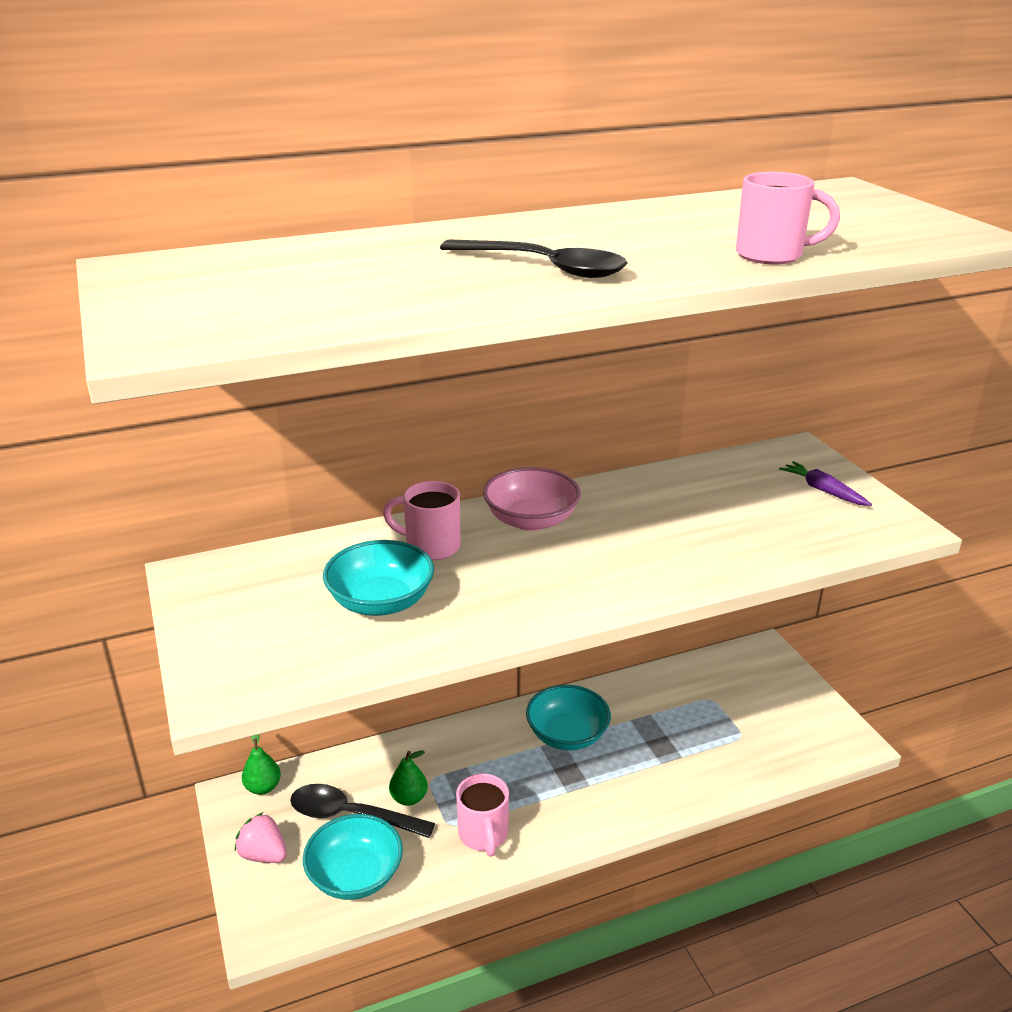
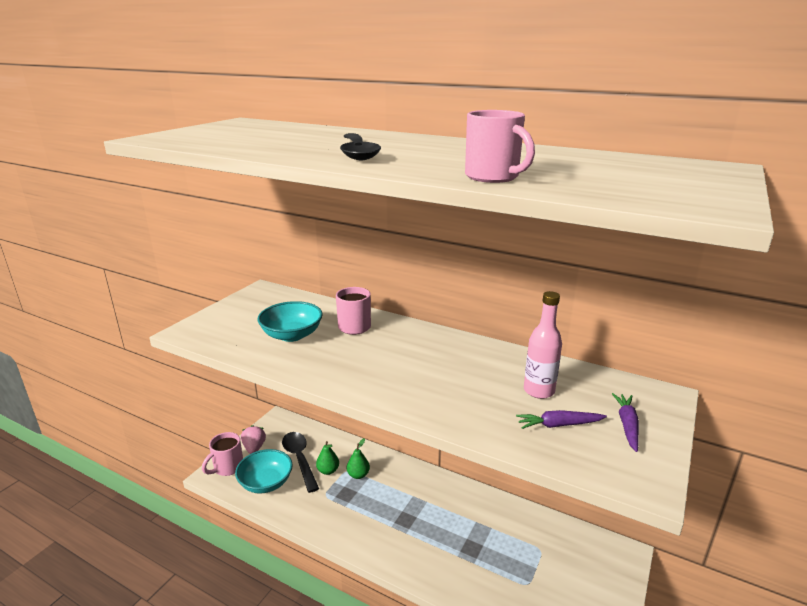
camera: 50 degrees right, 5 degrees down
green pear [242,734,281,795] -> green pear moved to [347,438,370,479]
pink mug [456,773,509,857] -> pink mug moved to [202,432,243,476]
pink bowl [483,467,581,531] -> none
turquoise bowl [526,685,611,751] -> none
none -> purple carrot [516,410,607,429]
none -> pink bottle [524,291,562,399]

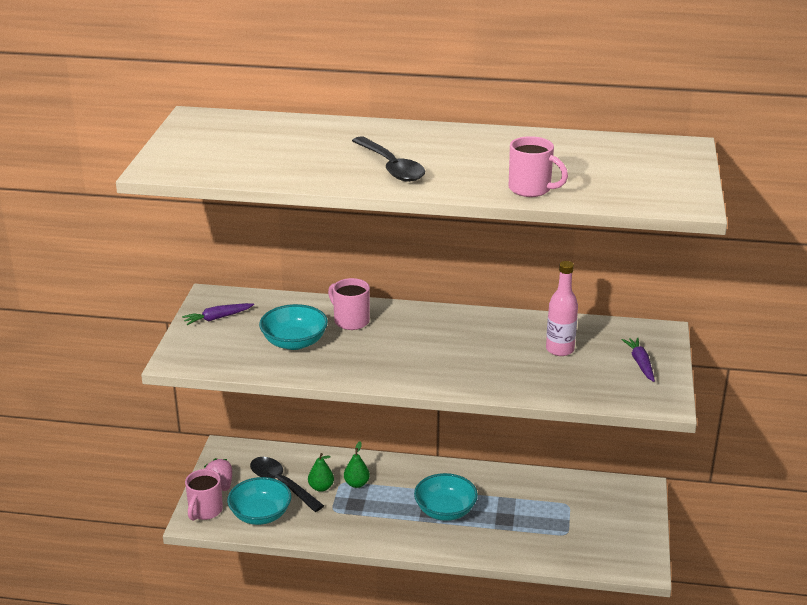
camera: 20 degrees left, 5 degrees up
purple carrot [516,410,607,429] -> purple carrot moved to [182,303,254,325]
none -> turquoise bowl [414,473,478,521]

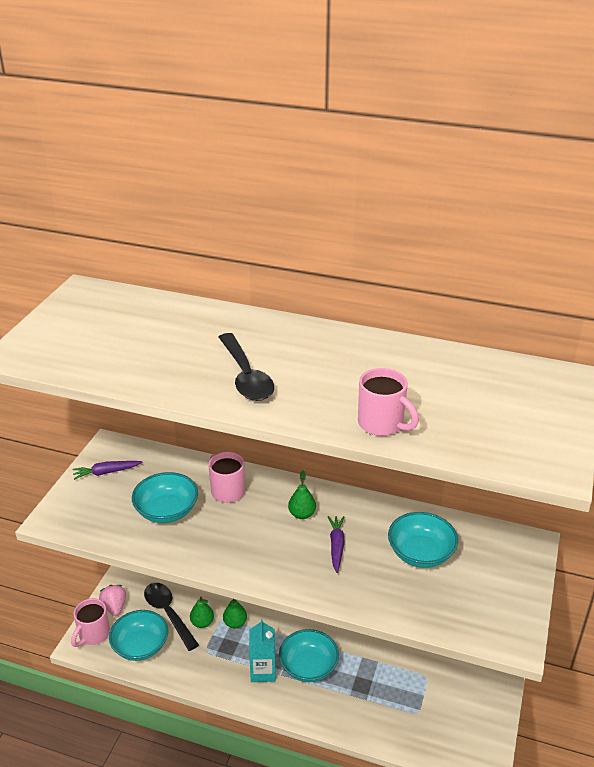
camera: 10 degrees right, 5 degrees up
pink bottle [546,261,578,356] -> turquoise bowl [388,512,458,568]
purple carrot [622,337,655,382] -> purple carrot moved to [327,516,345,573]
none -> turquoise carton [249,619,276,682]
none -> green pear [288,470,316,519]

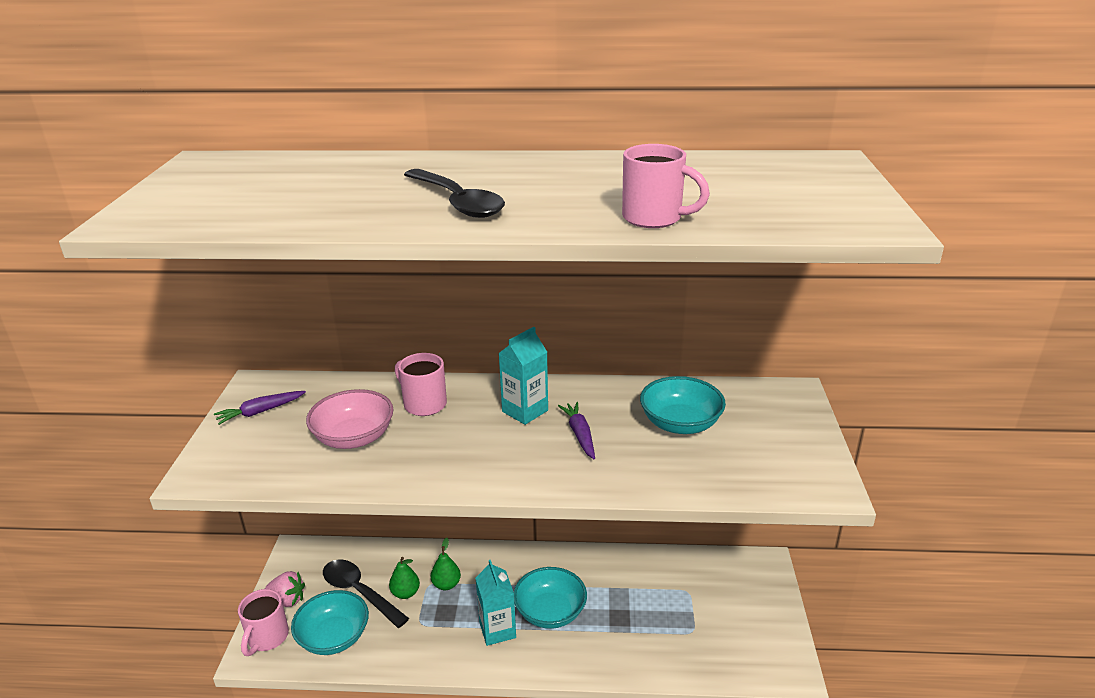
camera: 15 degrees left, 5 degrees down
pink strawberry [99,585,126,616] -> pink strawberry turned 135 degrees clockwise [265,571,305,607]
turquoise bowl [132,472,198,523] -> pink bowl [306,389,394,449]
green pear [288,470,316,519] -> turquoise carton [499,327,548,425]

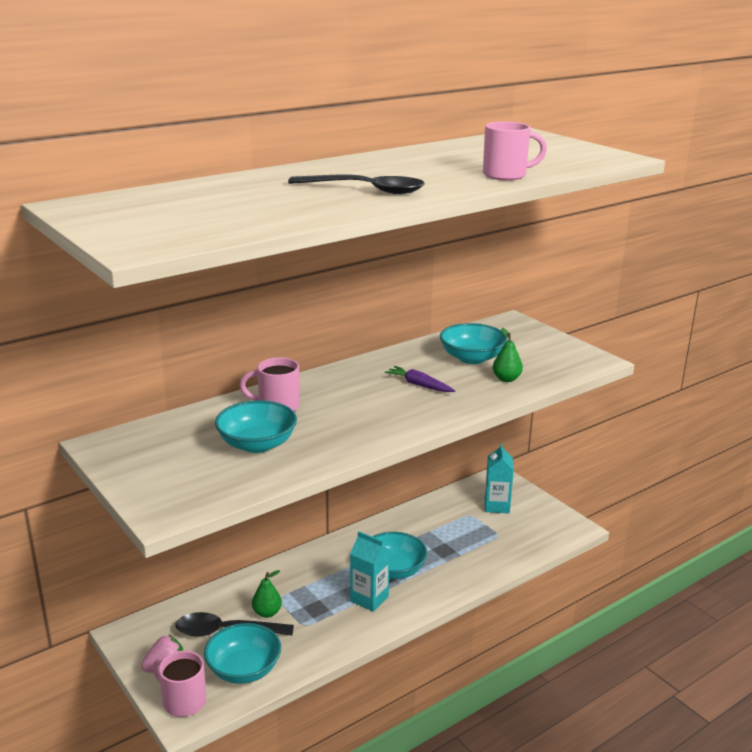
camera: 40 degrees left, 5 degrees down
purple carrot [214,391,306,425] -> none
pink mug [238,589,289,656] -> pink mug turned 150 degrees clockwise [152,651,206,717]
pink bowl [306,389,394,449] -> turquoise bowl [215,400,297,453]
green pear [431,538,461,590] -> green pear moved to [493,328,523,382]
turquoise carton [499,327,548,425] -> turquoise carton moved to [485,443,514,513]

